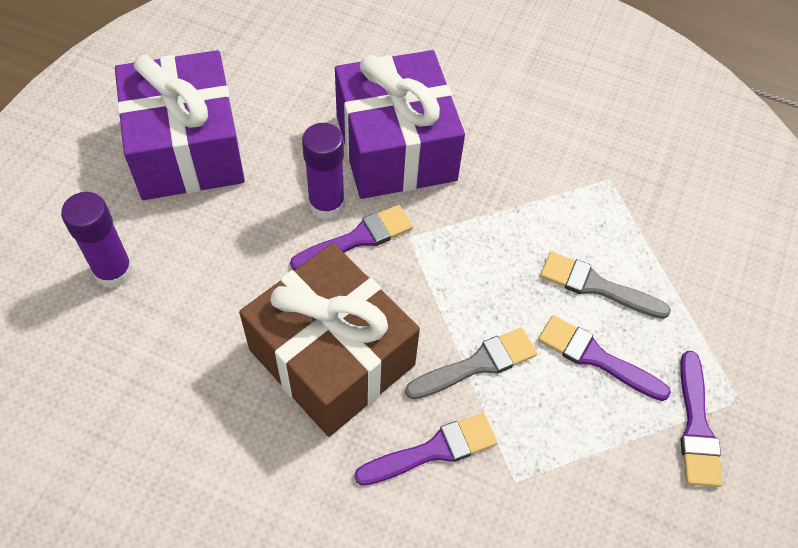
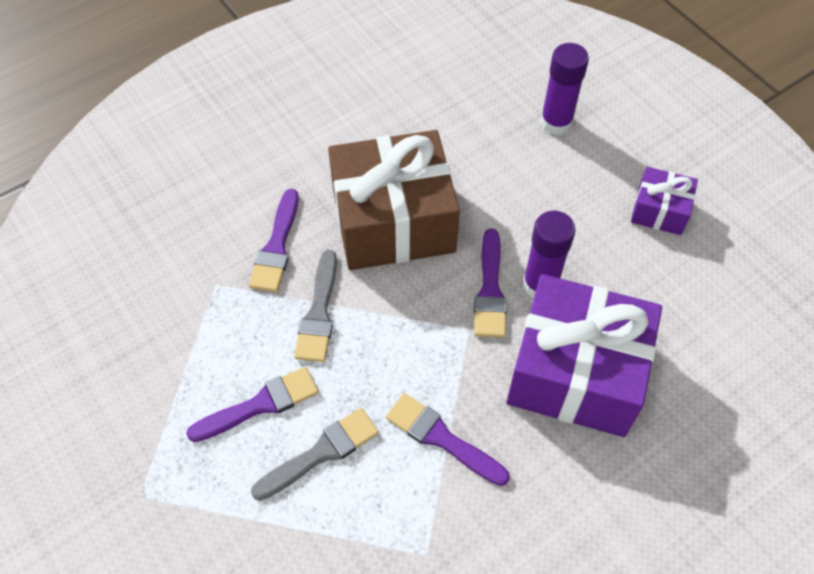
camera: 125 degrees right, 0 degrees up
purple gift [115,50,245,200] -> purple gift [631,167,698,235], size x0.48
purple brush [680,351,723,487] -> purple brush moved to [386,393,510,486]

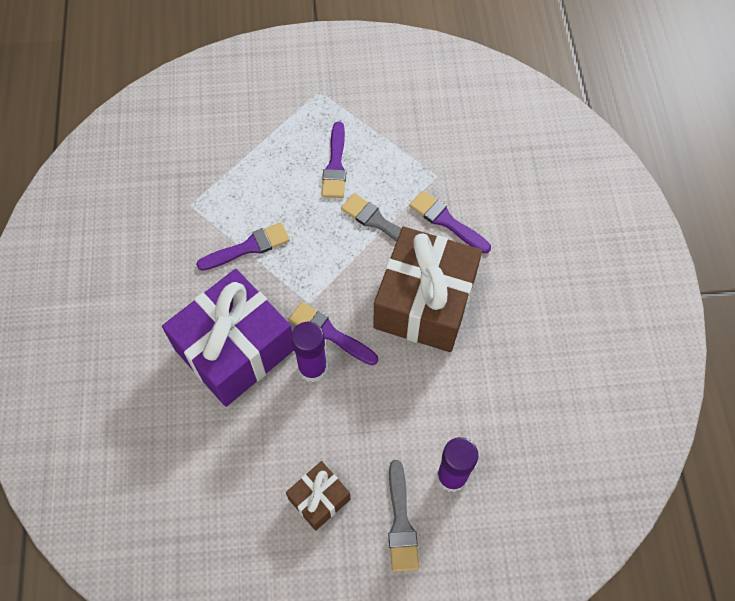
camera: 120 degrees right, 5 degrees up
grey brush [251,408,379,501] -> grey brush moved to [388,460,419,572]
purple gift [631,167,698,235] -> brown gift [286,461,350,531]

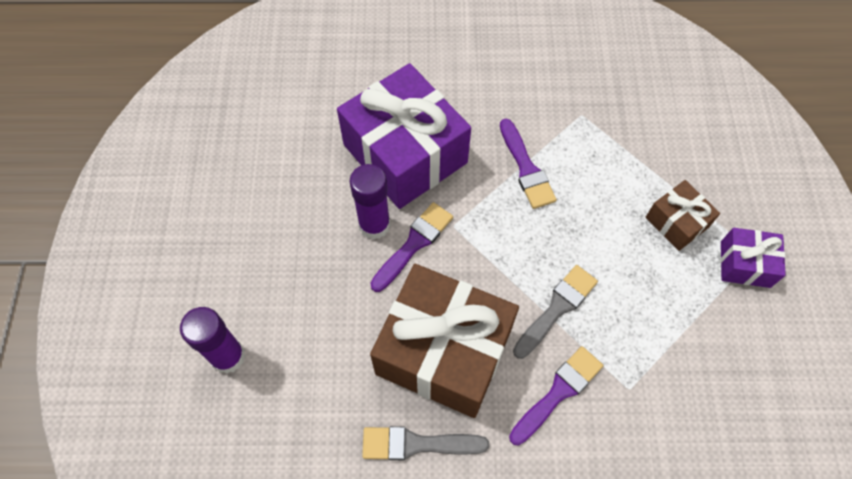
camera: 95 degrees right, 0 degrees up
brown gift [286,461,350,531] -> brown gift moved to [645,180,720,251]
purple brush [322,122,346,198] -> none
grey brush [388,460,419,572] -> grey brush moved to [362,426,489,460]
none -> purple gift [721,228,786,288]

